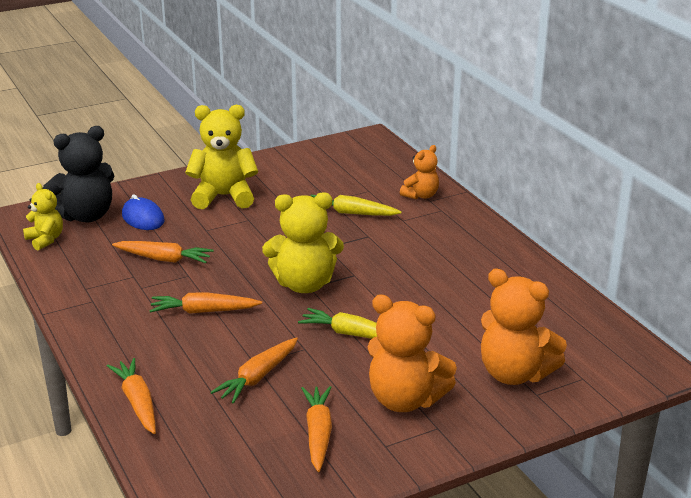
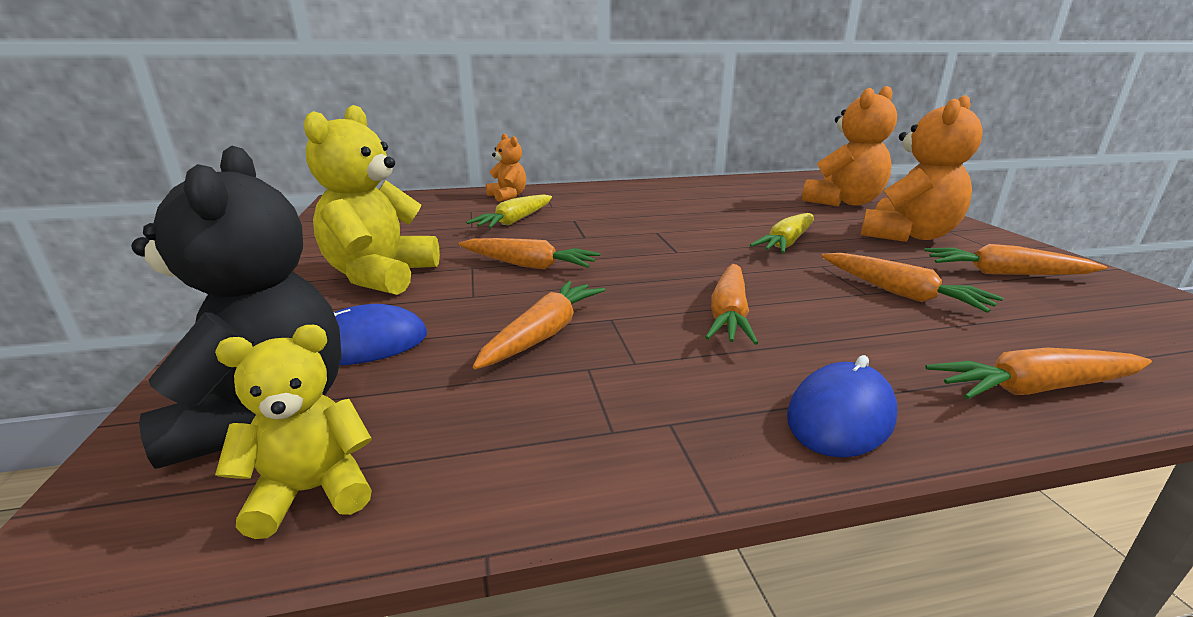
camera: 75 degrees left, 5 degrees down
yellow teddy bear [262,192,344,293] -> none
none -> orange carrot [458,238,600,270]
none -> blue mouse [787,355,897,458]

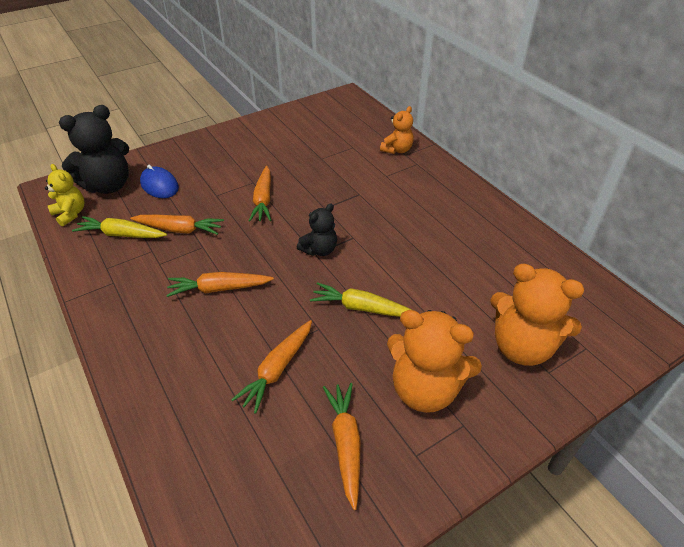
camera: 70 degrees right, 20 degrees up
yellow teddy bear [304,105,440,295] -> none
yellow carrot [466,194,552,228] -> yellow carrot moved to [72,216,167,238]
blue mouse [787,355,897,458] -> none
orange carrot [925,348,1152,400] -> none
none -> black teddy bear [297,203,337,256]

